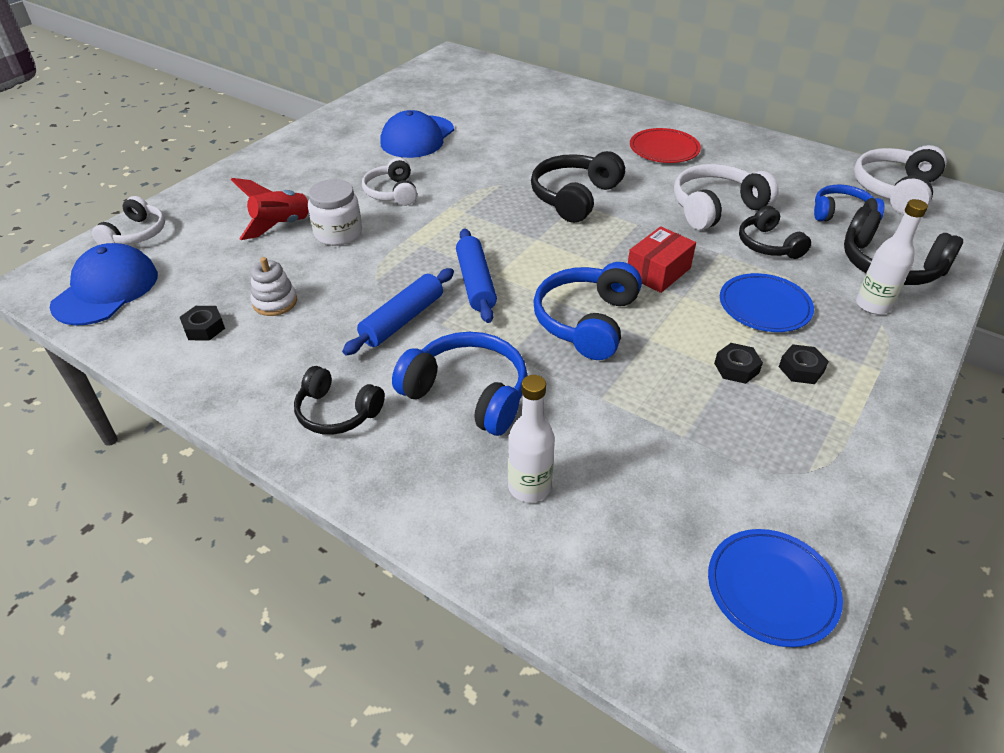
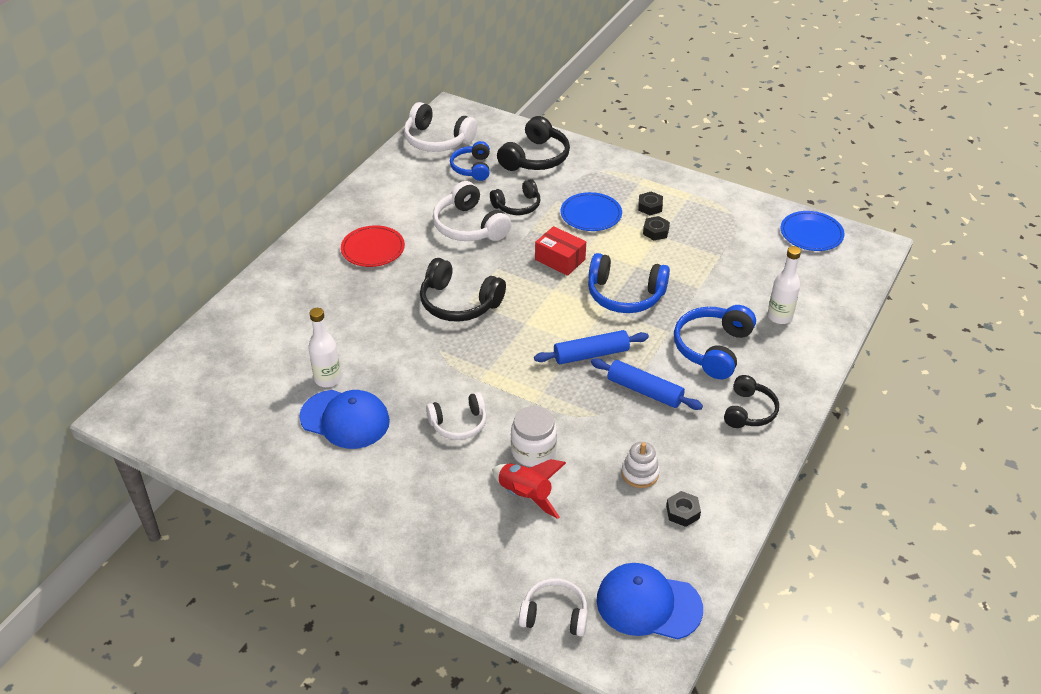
camera: 95 degrees left, 0 degrees up
white bottle [856,199,928,314] -> white bottle moved to [308,308,341,387]

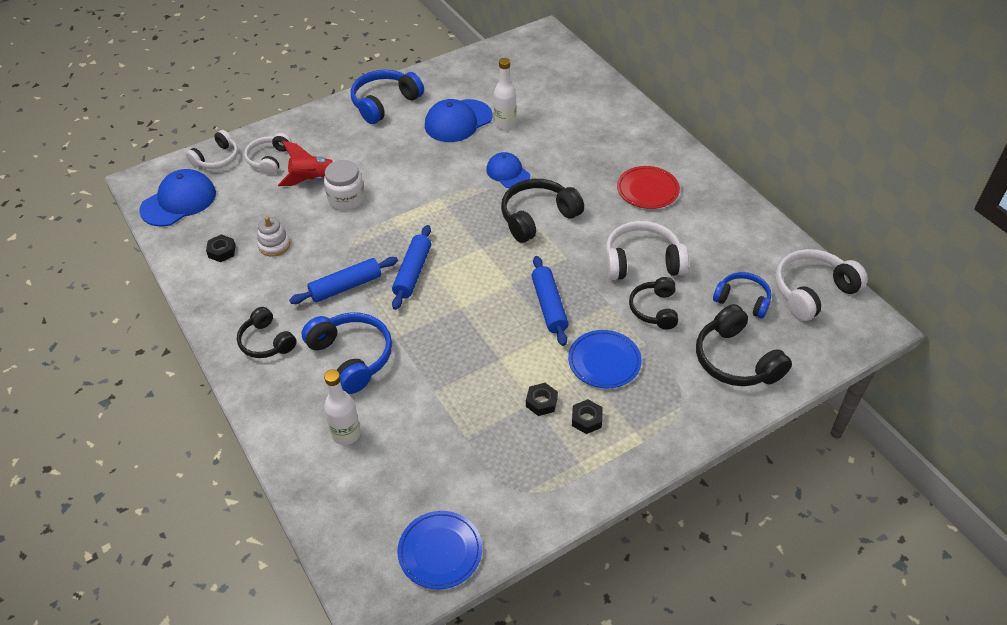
camera: 120 degrees right, 5 degrees up
white headphones [426,392,486,440] -> white headphones moved to [244,133,292,175]
red box [535,226,586,276] -> blue rolling pin [531,256,568,346]
blue headphones [588,253,670,313] -> blue headphones moved to [351,70,424,124]
none -> blue cap [486,152,530,188]

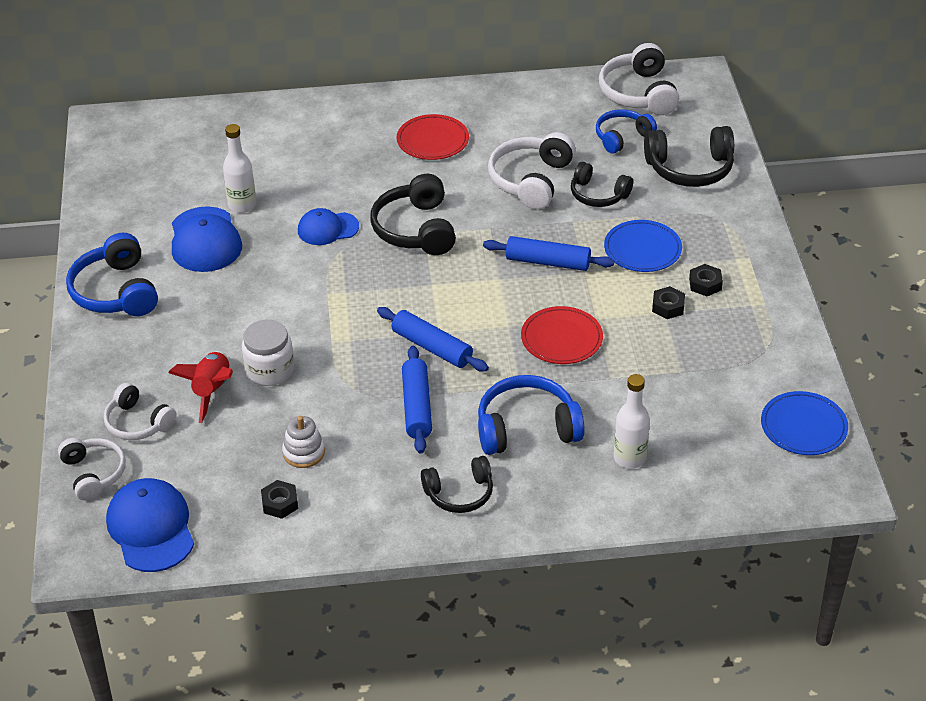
camera: 65 degrees left, 5 degrees down
none -> red plate [521,306,603,364]

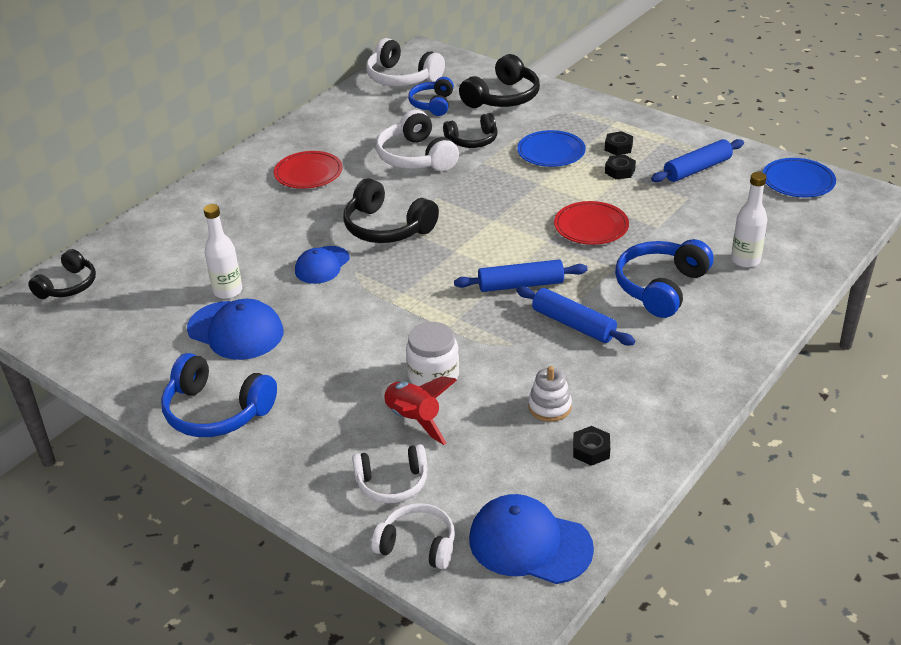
camera: 45 degrees left, 5 degrees down
black headphones [421,456,493,513] -> black headphones moved to [28,249,96,299]
blue rolling pin [483,236,615,271] -> blue rolling pin moved to [651,139,744,182]

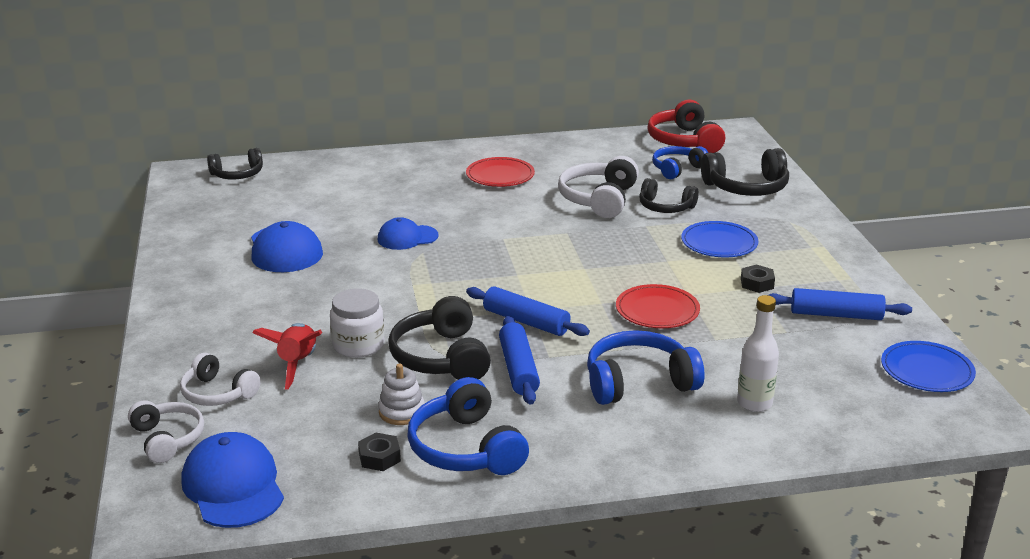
camera: 40 degrees right, 10 degrees down
blue headphones [161,353,277,437] -> blue headphones moved to [407,377,529,475]
white bottle [204,204,242,299] -> none
black headphones [343,178,439,243] -> black headphones moved to [389,296,491,380]
white headphones [366,38,445,86] -> red headphones [647,100,725,153]
black nut [605,131,633,155] -> none

